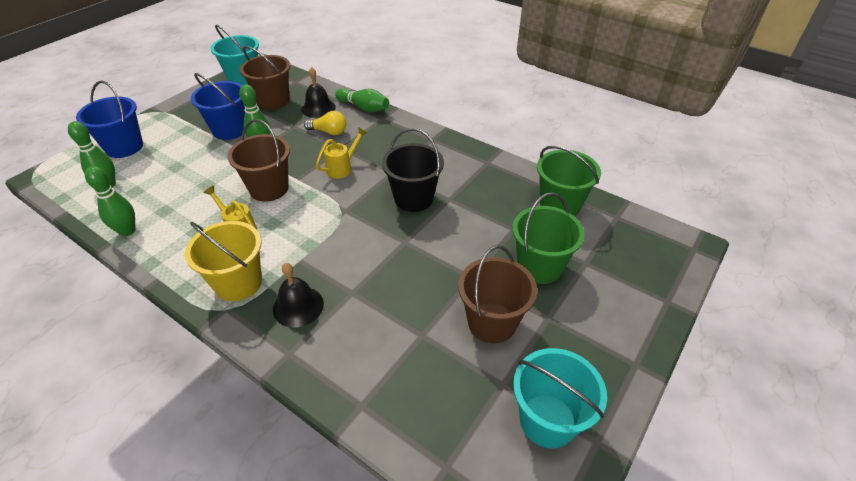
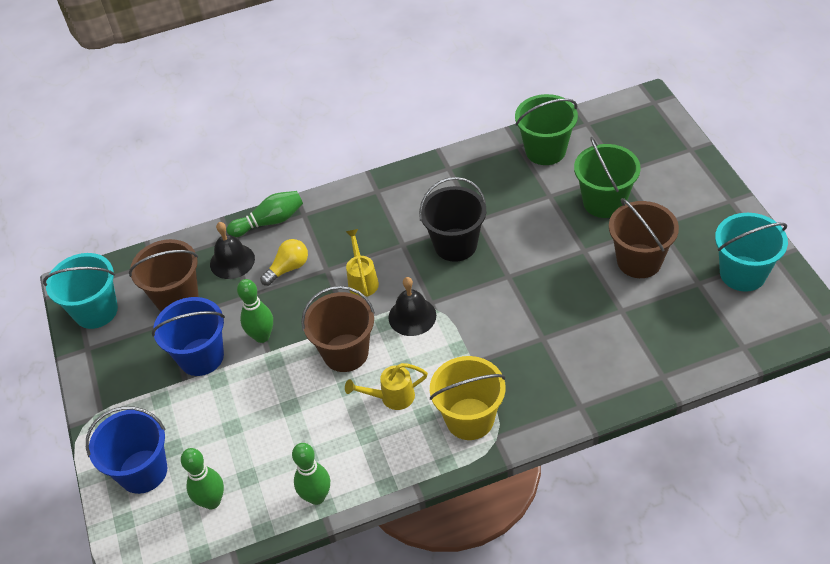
camera: 50 degrees left, 5 degrees up
black bell [273,263,324,328] -> black bell moved to [388,277,436,336]

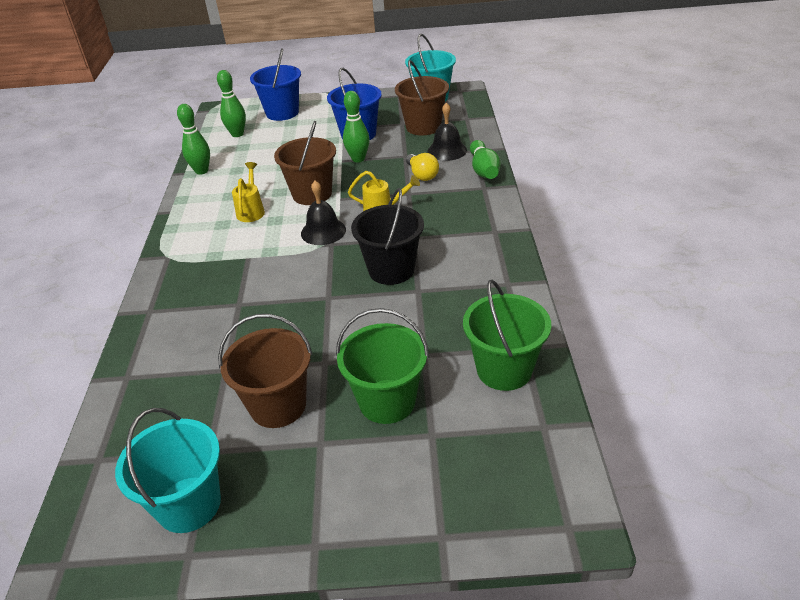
camera: 105 degrees right, 10 degrees down
yellow bucket [430,356,506,440] -> none

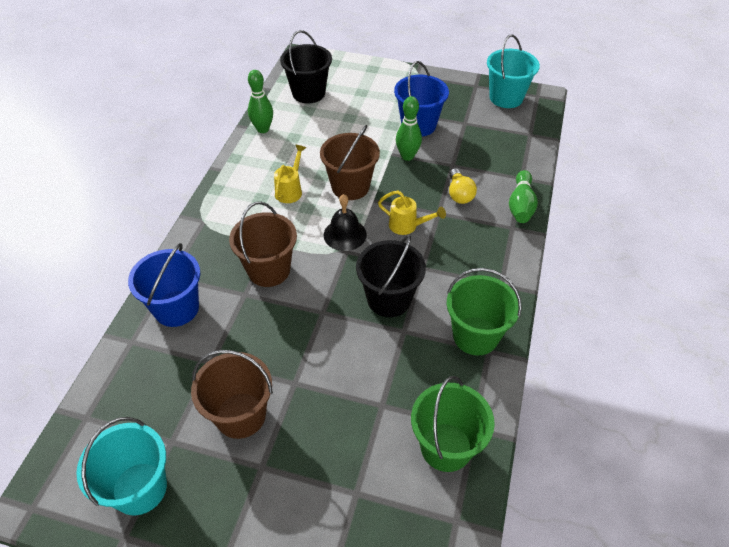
camera: 15 degrees right, 10 degrees up
green bowling pin [217,70,246,137] -> black bucket [280,30,332,103]
blue bucket [250,48,301,121] -> blue bucket moved to [128,243,200,327]
green bucket [336,308,429,424] -> green bucket moved to [447,268,522,355]
brown bucket [395,60,449,135] -> brown bucket moved to [229,202,297,287]
black bell [428,103,467,161] -> none

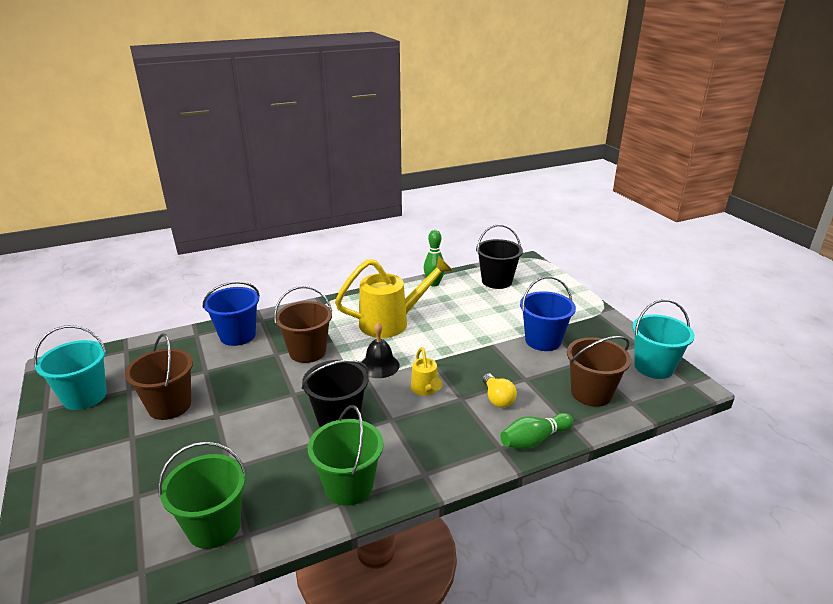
camera: 50 degrees right, 20 degrees down
yellow watering can [274,145,306,203] -> yellow watering can [335,256,453,338], size x2.03
brown bucket [320,125,380,200] -> brown bucket moved to [567,336,631,407]
green bowling pin [396,96,422,161] -> none
yellow light bulb [449,168,477,204] -> yellow light bulb turned 60 degrees counterclockwise [483,373,517,408]

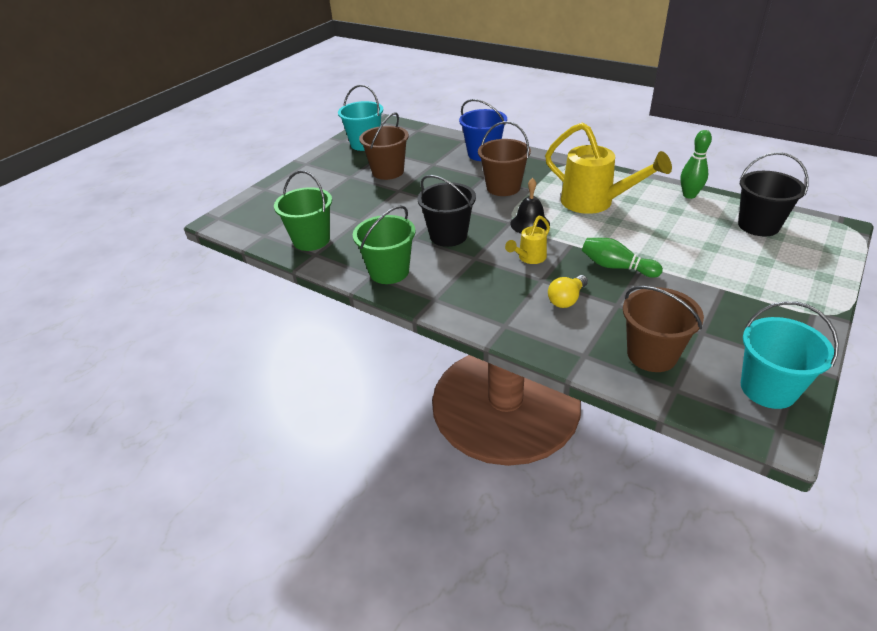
camera: 60 degrees right, 10 degrees up
green bowling pin [500,413,574,449] -> green bowling pin moved to [582,238,663,278]
blue bucket [520,276,576,351] -> none

